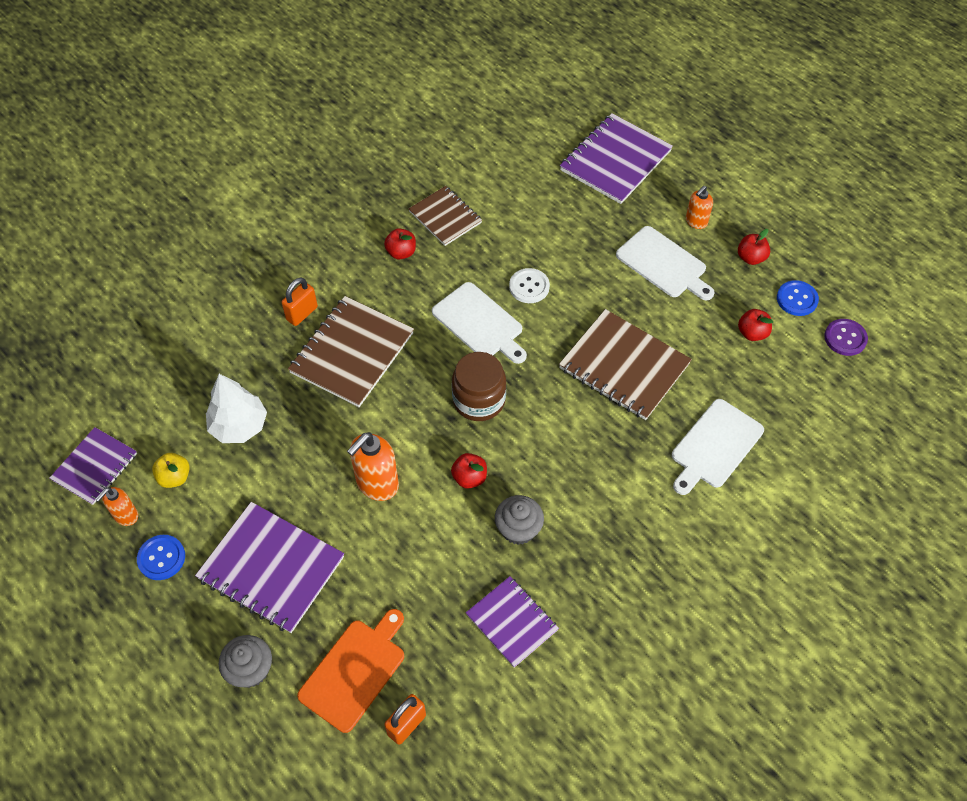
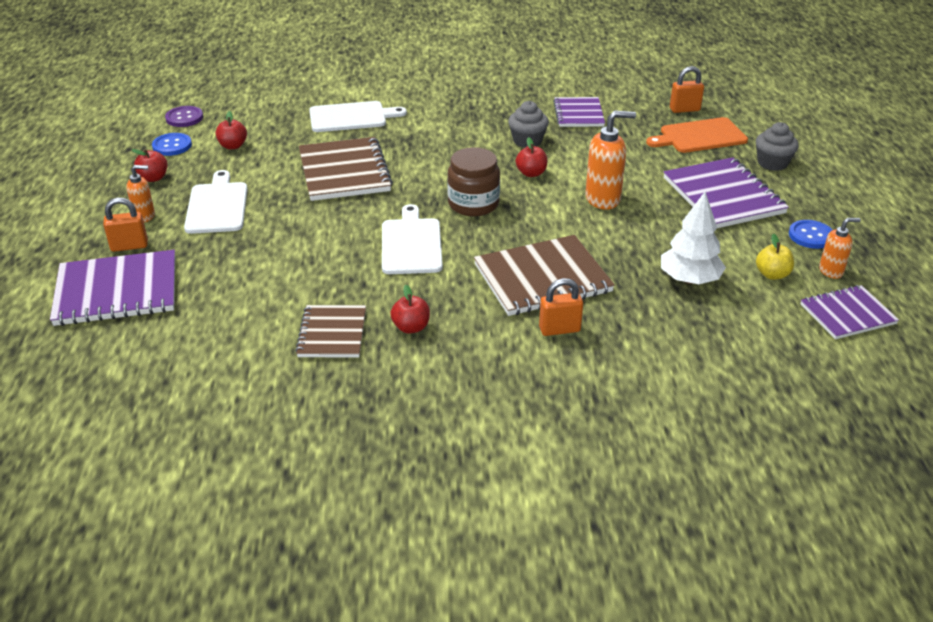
camera: 140 degrees left, 20 degrees down
white button [509,268,550,303] -> none
none -> orange padlock [103,197,148,252]

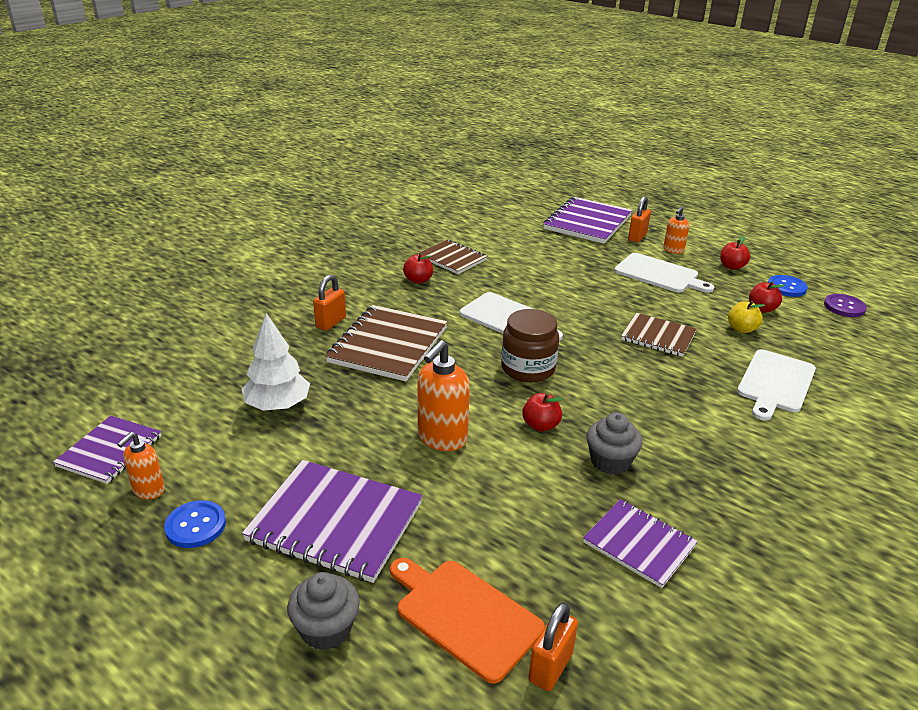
camera: 130 degrees right, 5 degrees down
brown notebook [299,137,393,201] -> brown notebook [621,313,697,357], size x0.62
orange cutting board [646,117,748,153] -> orange cutting board turned 75 degrees counterclockwise [390,558,545,684]
yellow apple [756,234,794,280] -> yellow apple moved to [728,301,765,333]

